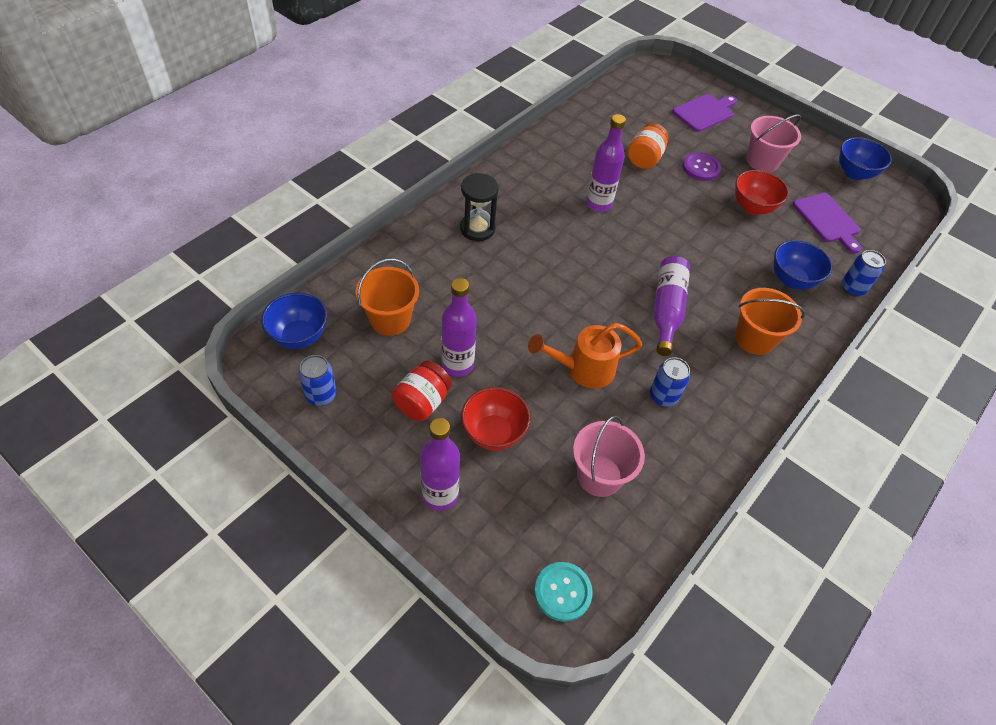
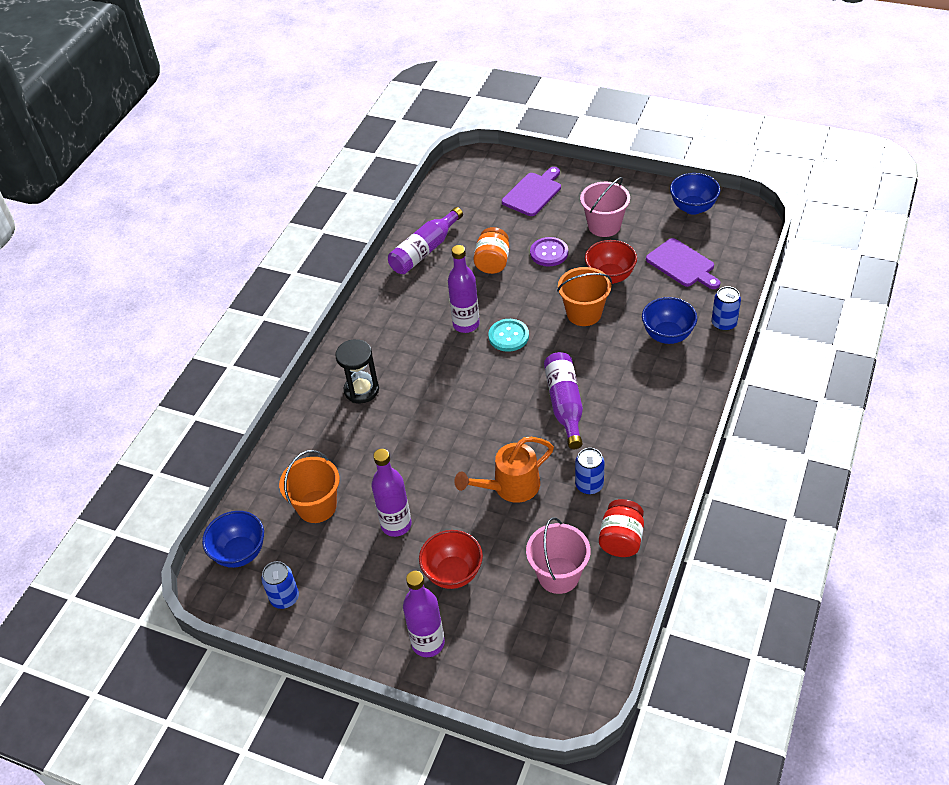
camera: 10 degrees left, 5 degrees down
red jar [392,360,452,421] -> red jar moved to [599,499,644,557]
turquoise button [534,562,593,622] -> turquoise button moved to [488,319,529,352]
orange bucket [735,288,805,355] -> orange bucket moved to [557,267,612,326]
none -> purple bottle [388,207,463,274]

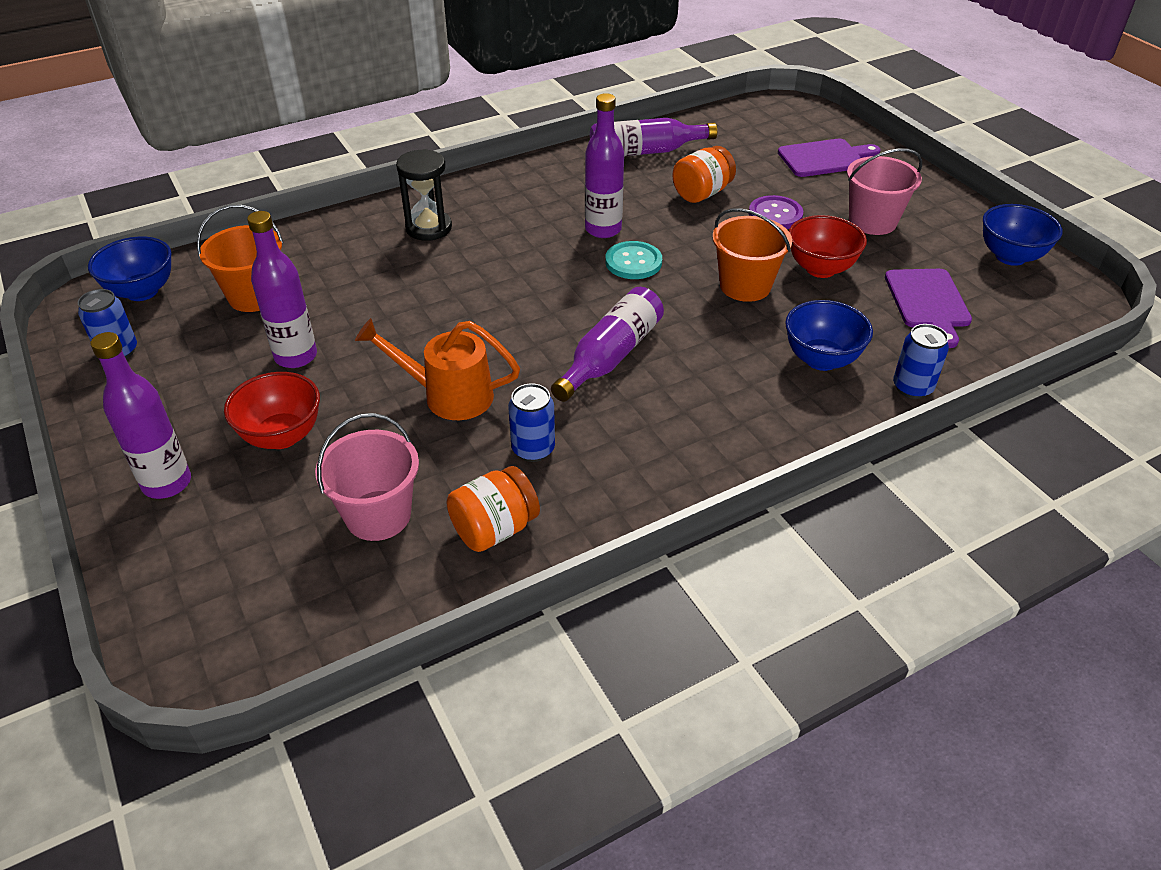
camera: 35 degrees right, 5 degrees down
red jar [599,499,644,557] -> orange jar [447,466,540,552]

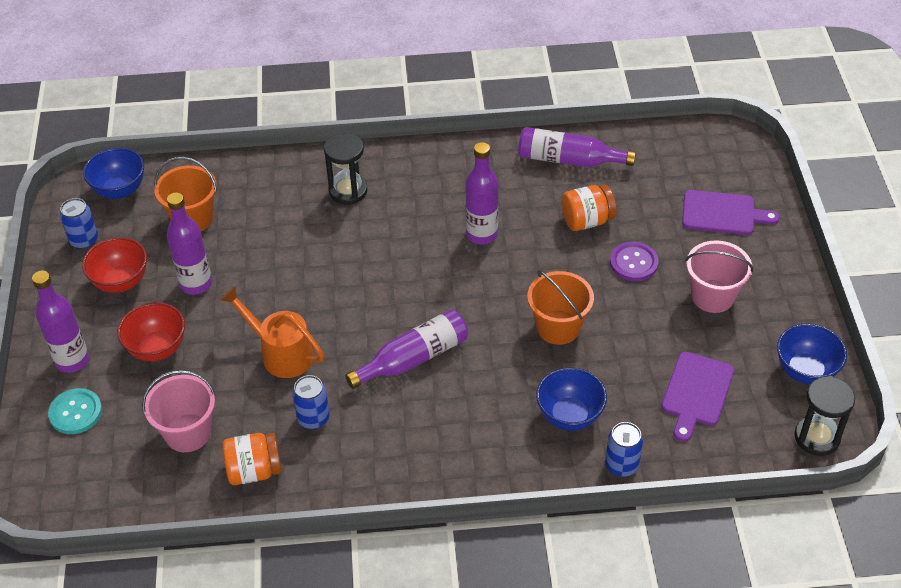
camera: 25 degrees right, 5 degrees up
turquoise button [605,241,662,279] -> turquoise button moved to [48,388,102,434]
red bowl [789,215,867,278] -> red bowl moved to [82,237,147,293]
none -> black hourglass [794,376,855,456]

